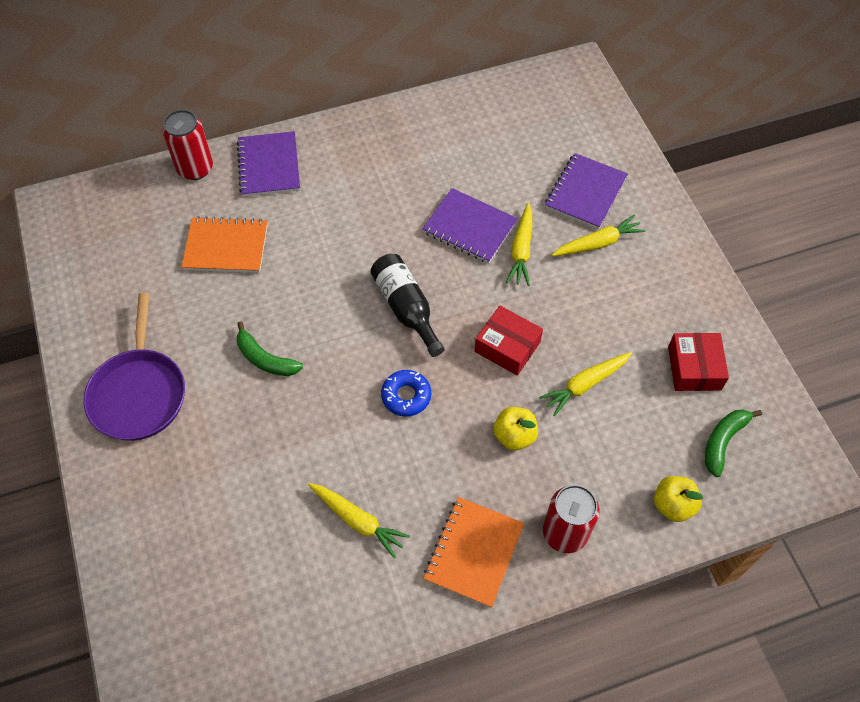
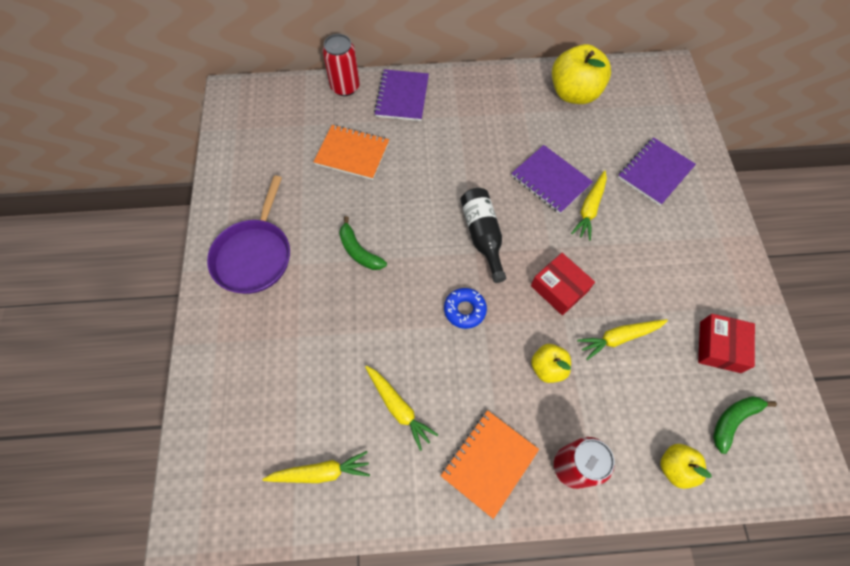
camera: 15 degrees right, 5 degrees up
yellow carrot [552,214,646,256] -> yellow carrot moved to [262,451,370,483]
none -> yellow apple [552,44,611,104]

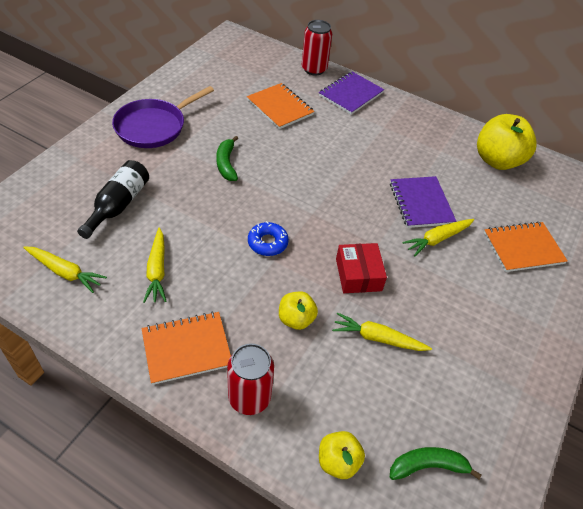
camera: 30 degrees right, 15 degrees down
black bottle [460,188,506,283] -> black bottle moved to [77,160,149,239]
purple notebook [618,137,696,206] -> orange notebook [484,221,568,272]
red box [698,314,755,373] -> none

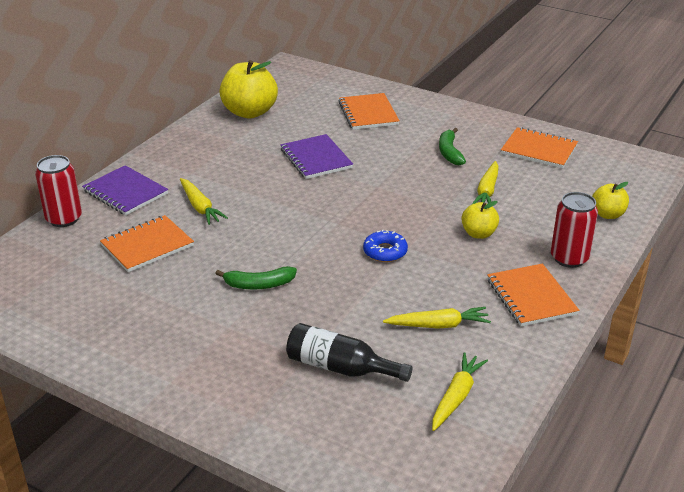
camera: 85 degrees left, 15 degrees down
purple pan [112,86,214,148] -> none
red box [336,243,387,293] -> none
purple notebook [390,176,457,228] -> purple notebook turned 75 degrees clockwise [281,134,353,179]
green banana [390,447,482,480] -> green banana moved to [439,128,466,165]
yellow carrot [403,219,474,256] -> yellow carrot moved to [180,178,228,225]
none -> orange notebook [501,127,578,168]

